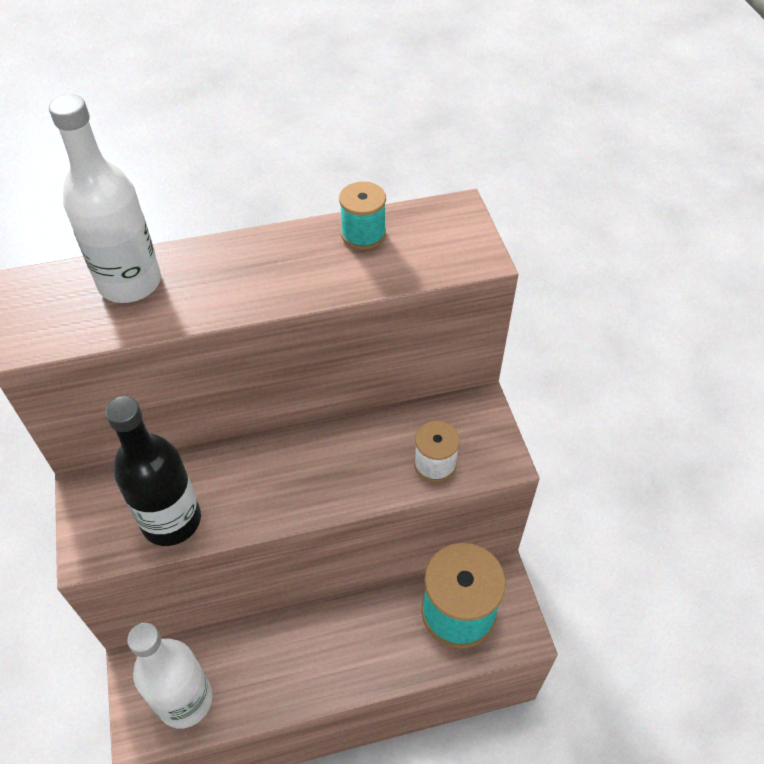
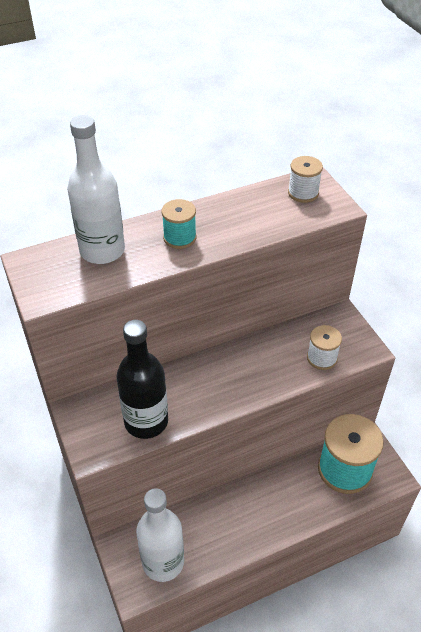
camera: 10 degrees left, 5 degrees down
turquoise spool [339,181,386,250] -> turquoise spool moved to [161,199,197,249]
none -> white spool [288,156,323,203]

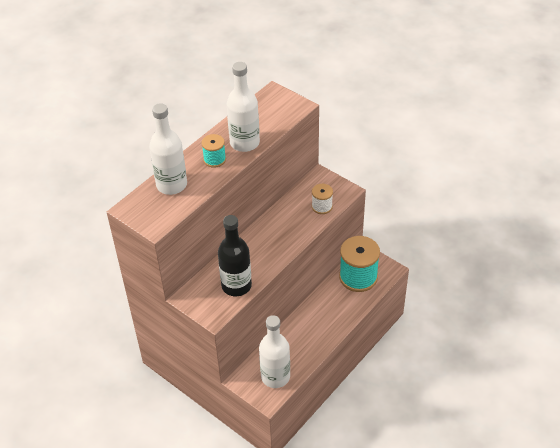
camera: 25 degrees left, 0 degrees up
white spool [288,156,323,203] -> none
none -> white bottle [227,62,260,152]

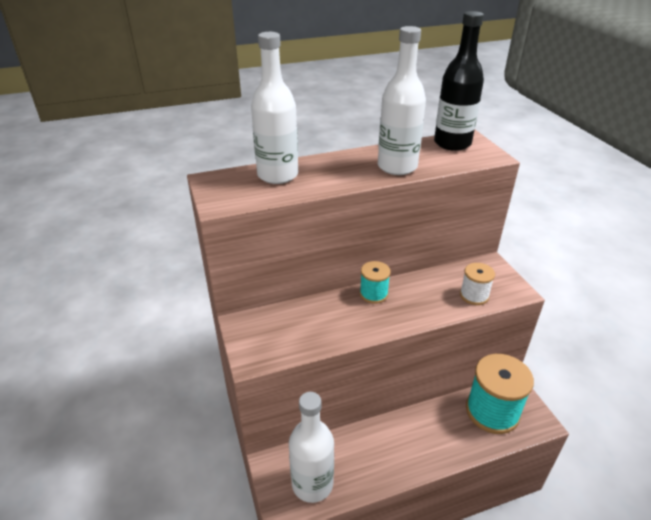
camera: 30 degrees right, 10 degrees down
turquoise spool [201,134,226,168] -> turquoise spool moved to [360,261,391,304]
black bottle [218,215,252,296] -> black bottle moved to [434,11,484,151]

